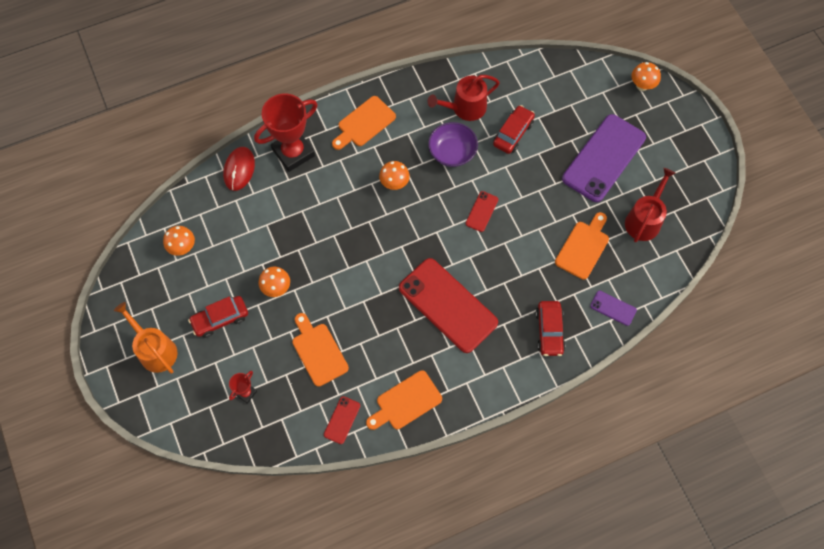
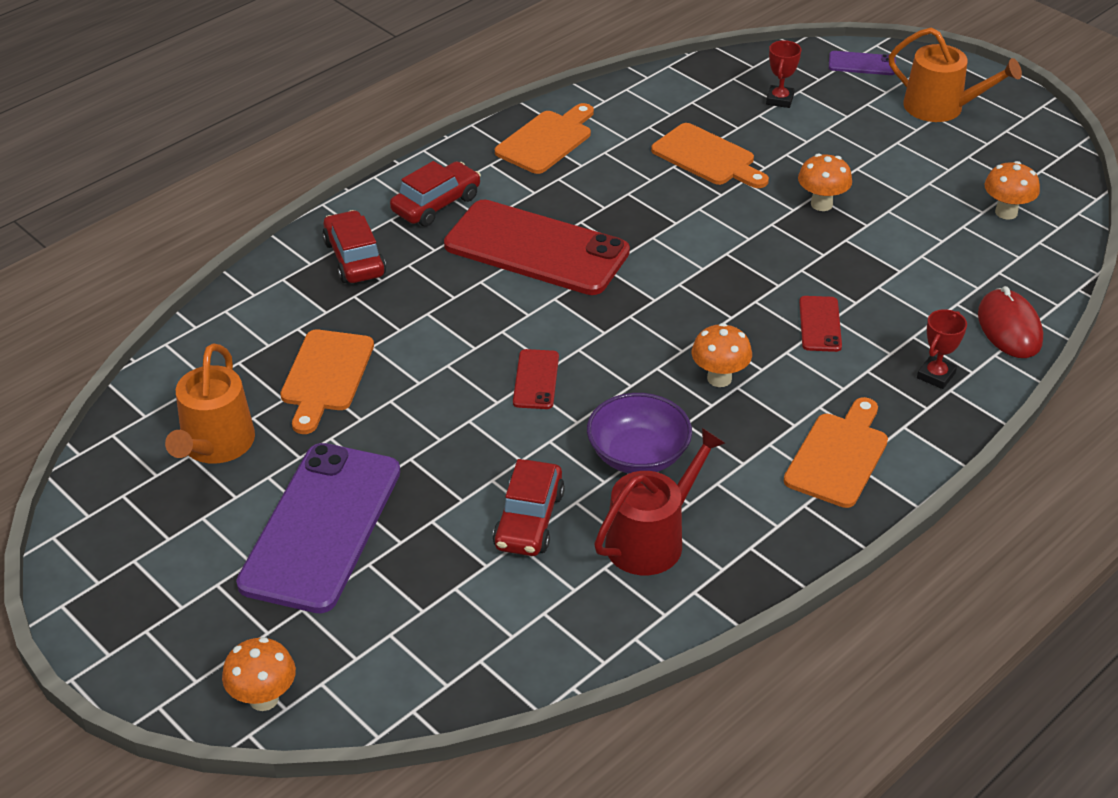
camera: 160 degrees right, 25 degrees down
red car [188,296,248,338] -> red car moved to [390,161,481,227]
red trophy [254,93,318,172] -> red trophy [917,309,967,389], size x0.46
red phone [324,396,360,444] -> red phone moved to [799,296,842,352]
purple phone [590,291,637,326] -> purple phone moved to [829,51,896,75]
red watering can [625,168,676,243] -> orange watering can [165,343,255,464]

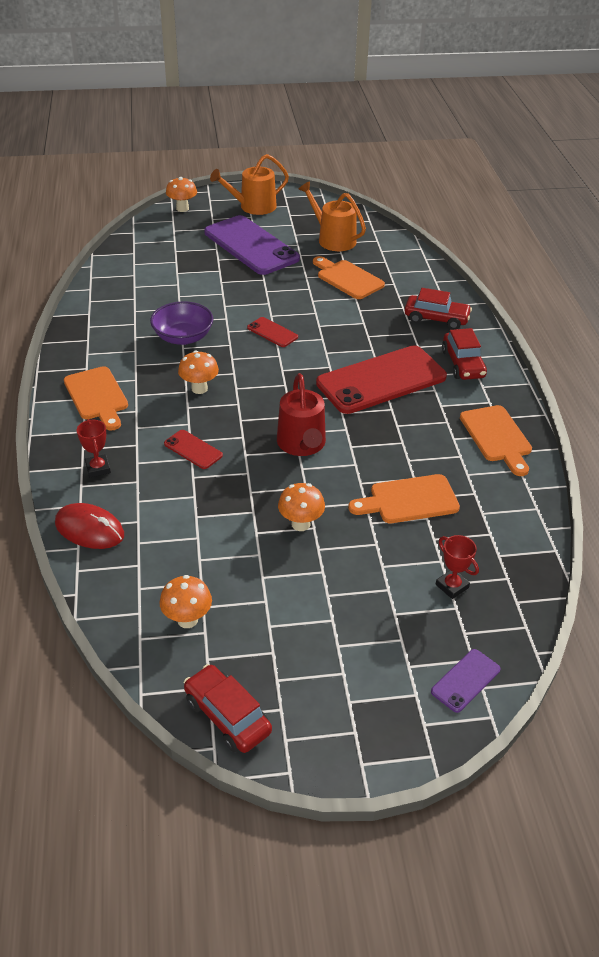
camera: 125 degrees right, 0 degrees up
red car [493,459,565,556] -> red car moved to [184,664,272,753]
red watering can [594,428,725,575] -> red watering can moved to [277,373,326,456]
orange watering can [889,27,1022,122] -> orange watering can moved to [210,154,289,215]

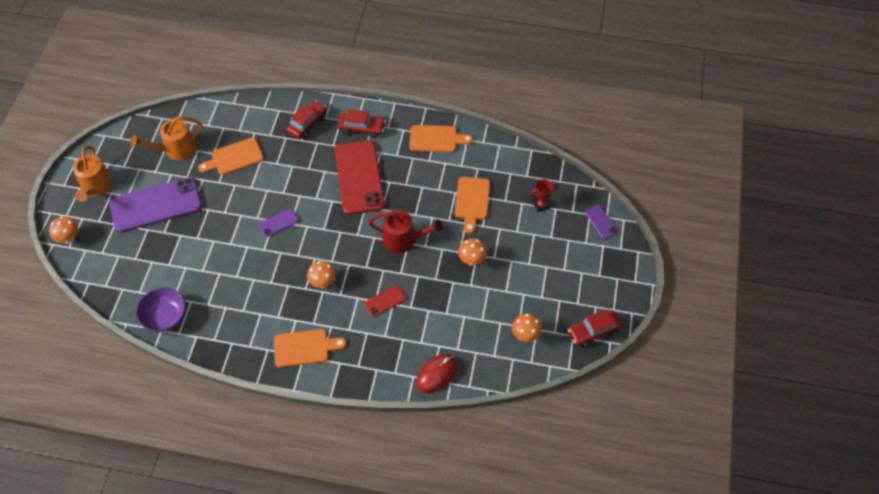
camera: 70 degrees left, 15 degrees up
red trophy [77,419,111,477] -> none
purple bowl [150,301,213,345] -> purple bowl moved to [136,288,186,332]
red phone [247,317,298,347] -> purple phone [258,209,299,237]

